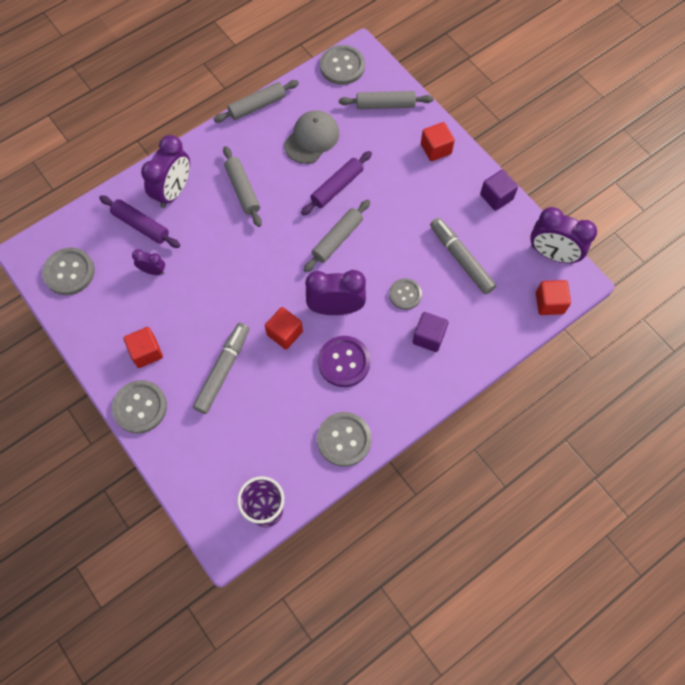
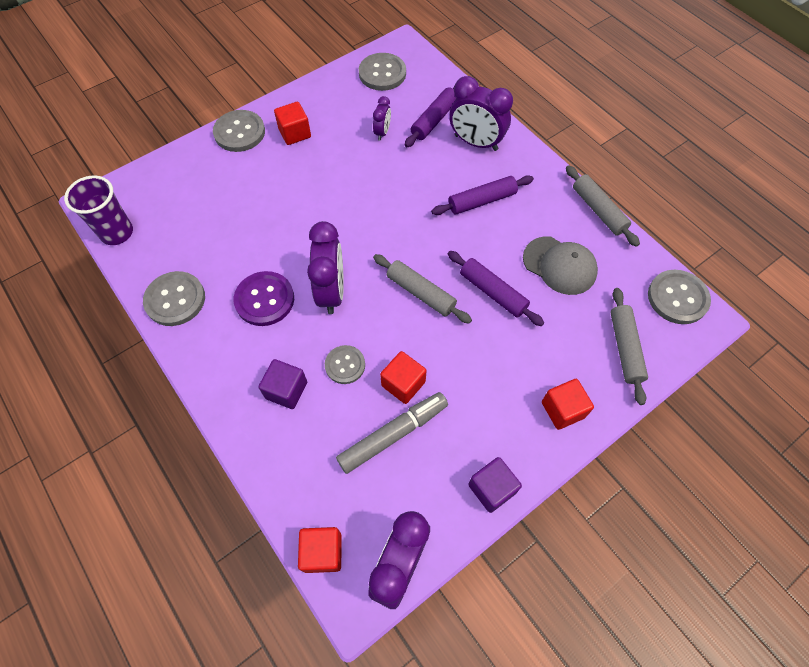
camera: 90 degrees right, 5 degrees down
grey marker [193,323,250,414] -> none
grey rolling pin [223,146,262,227] -> purple rolling pin [431,175,534,215]
red cube [265,307,303,350] -> red cube moved to [380,351,427,404]

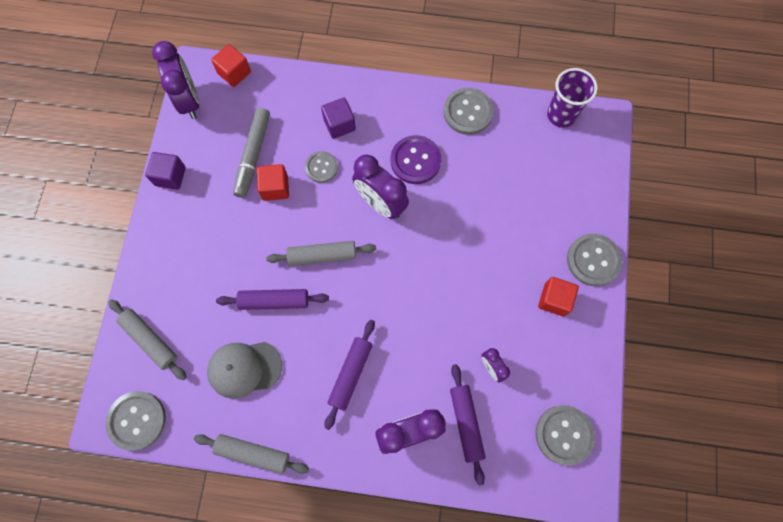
camera: 135 degrees right, 10 degrees up
red cube [542,379,594,430] -> none

